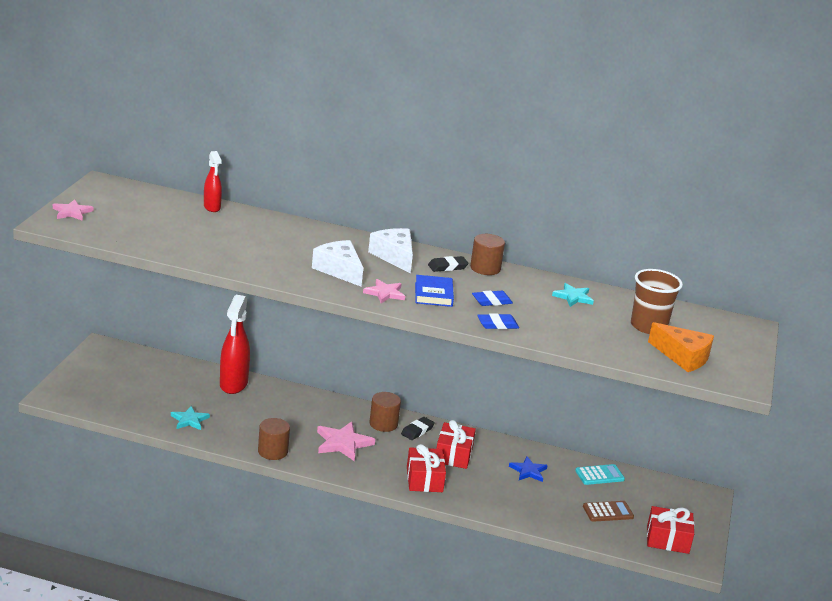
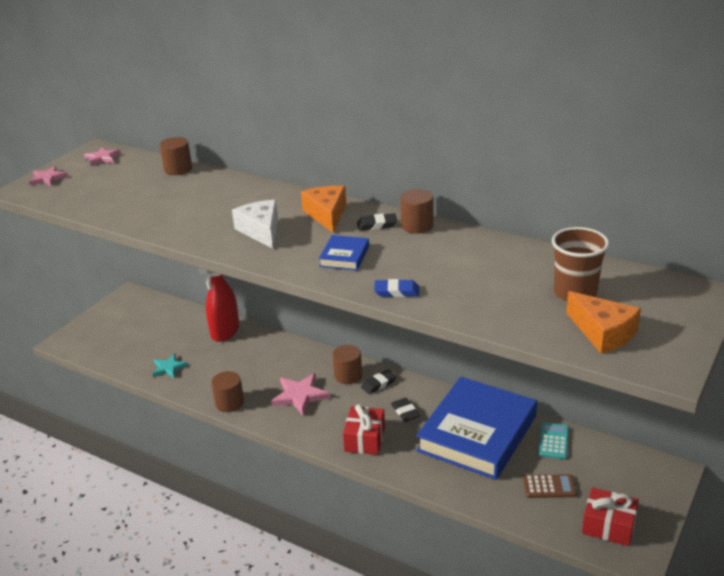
camera: 20 degrees right, 5 degrees up
red spray bottle [204,151,222,212] -> brown cylinder [159,137,192,175]
pink star [363,279,405,303] -> pink star moved to [84,147,121,166]
white cheese [368,228,413,274] -> orange cheese [301,185,346,233]
red gift [436,420,476,469] -> black eraser [391,398,420,422]
blue eraser [472,291,513,306] -> none
blue star [509,456,548,482] -> blue book [416,377,537,480]
turquoise star [552,283,594,307] -> none
turquoise calculator [575,464,625,485] -> turquoise calculator turned 75 degrees counterclockwise [539,422,569,459]

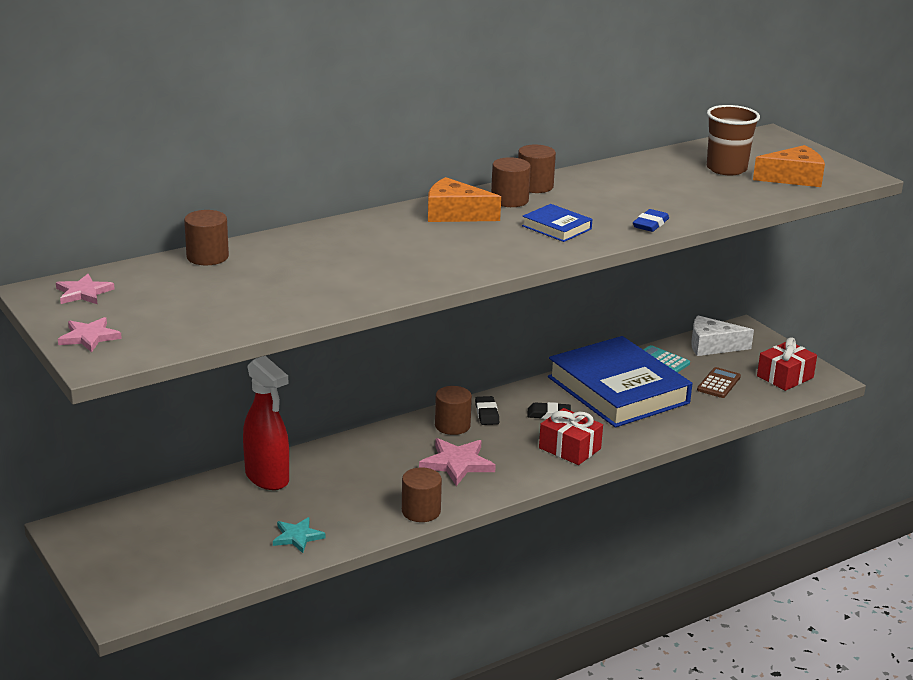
camera: 65 degrees left, 5 degrees down
white cheese [232,200,278,249] -> white cheese moved to [691,316,754,356]
black eraser [357,213,397,231] -> brown cylinder [491,157,531,207]

